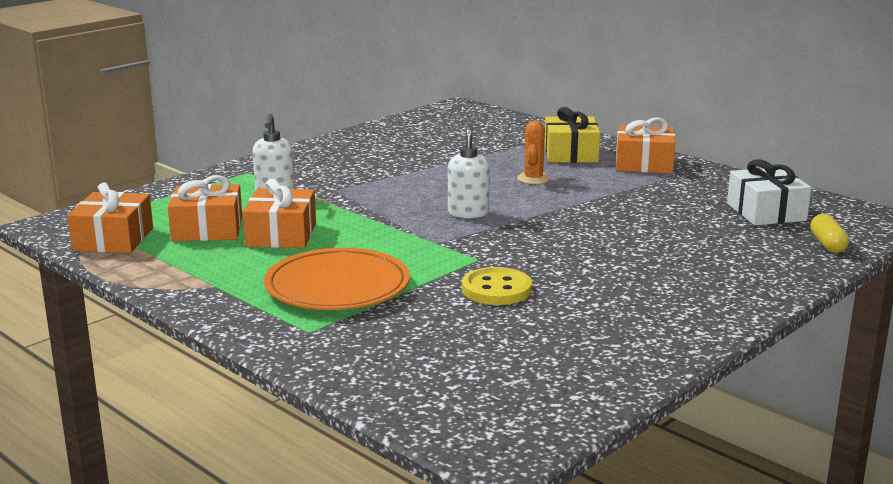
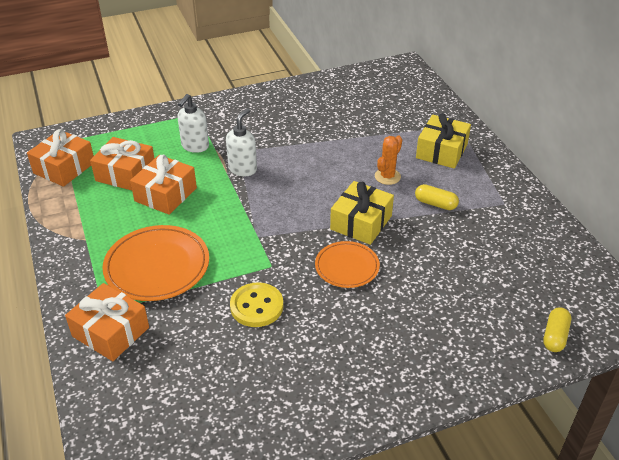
camera: 25 degrees right, 20 degrees up
white soap dispenser [448,124,490,218] -> white soap dispenser moved to [226,108,257,176]
orange gift [616,117,676,173] -> orange gift moved to [65,283,149,361]
white gift [727,159,811,225] -> none
none -> orange plate [315,241,380,288]
none -> yellow gift [330,181,394,245]
none -> yellow capsule [415,184,459,210]

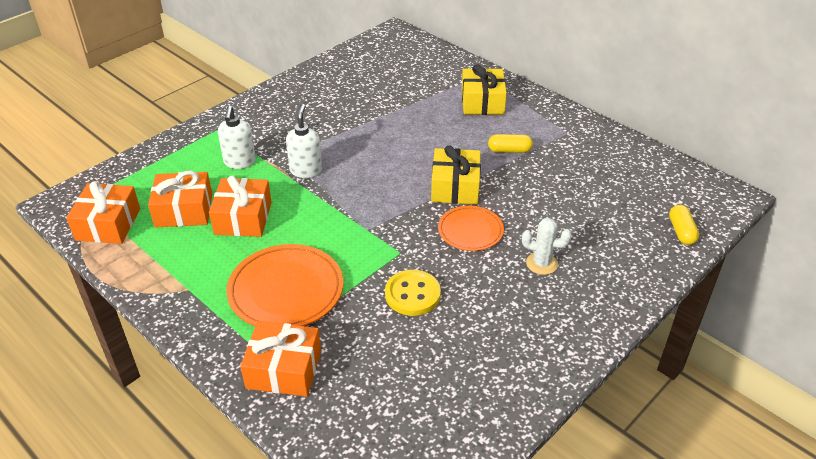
camera: 25 degrees left, 0 degrees up
orange cactus [375,135,402,185] -> none
none -> white cactus [522,218,571,275]

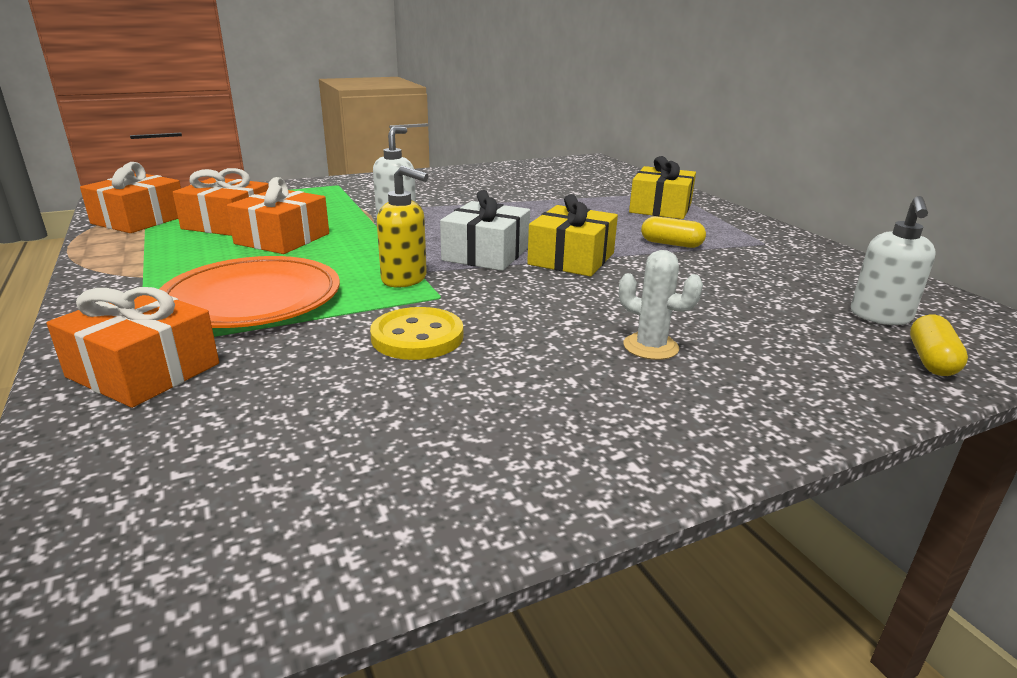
camera: 20 degrees right, 15 degrees down
white soap dispenser [218,106,256,169] -> white soap dispenser moved to [851,196,936,325]
orange plate [438,206,504,251] -> none
none -> yellow soap dispenser [377,166,428,287]
none -> white gift [440,190,530,271]

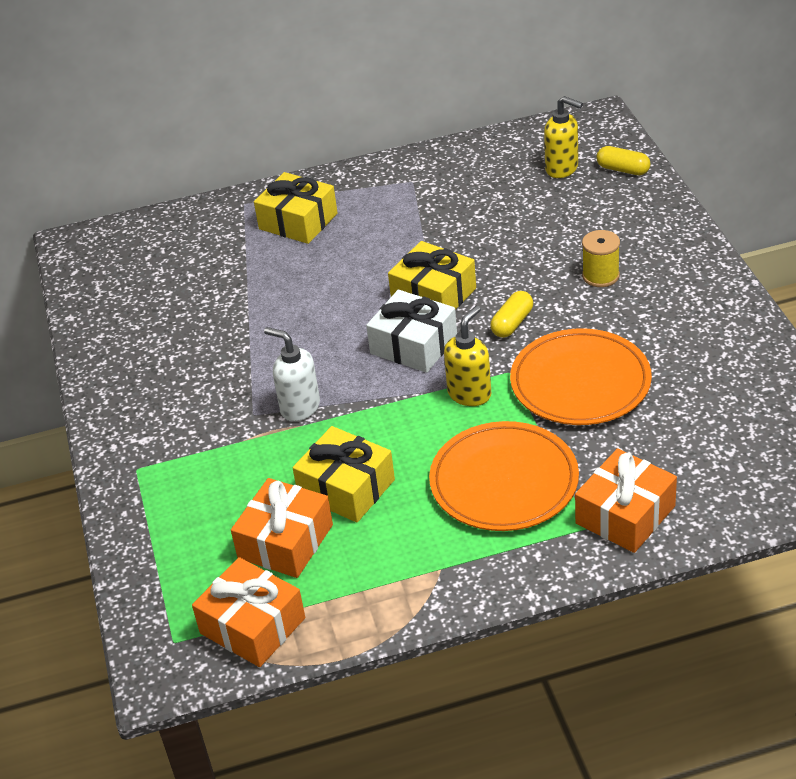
camera: 75 degrees left, 15 degrees up
orange gift [227,177,329,254] -> yellow gift [293,426,395,523]
yellow button [370,307,463,360] -> orange plate [510,328,652,425]
white cactus [619,250,703,360] -> yellow spool [582,230,620,287]
yellow capsule [641,216,706,248] -> yellow capsule moved to [490,291,533,338]
white soap dispenser [851,196,936,325] -> yellow soap dispenser [544,96,583,178]

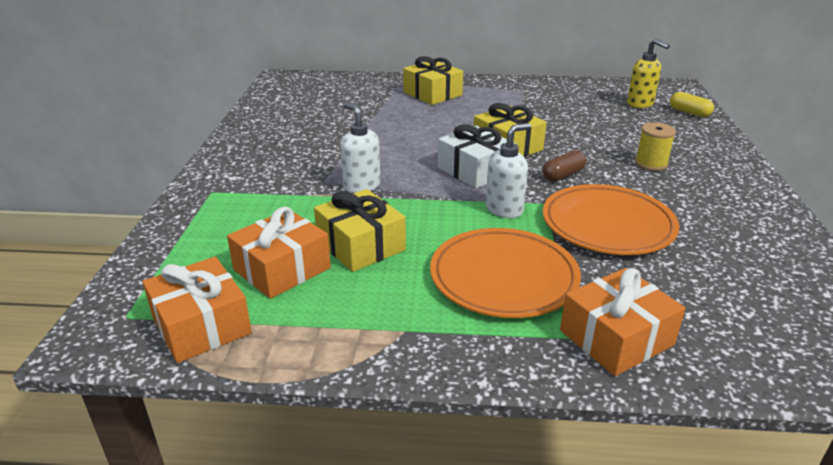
camera: 15 degrees right, 10 degrees down
yellow soap dispenser [444,306,491,406] -> white soap dispenser [486,123,531,218]
yellow capsule [490,291,533,338] -> brown capsule [543,150,586,181]

